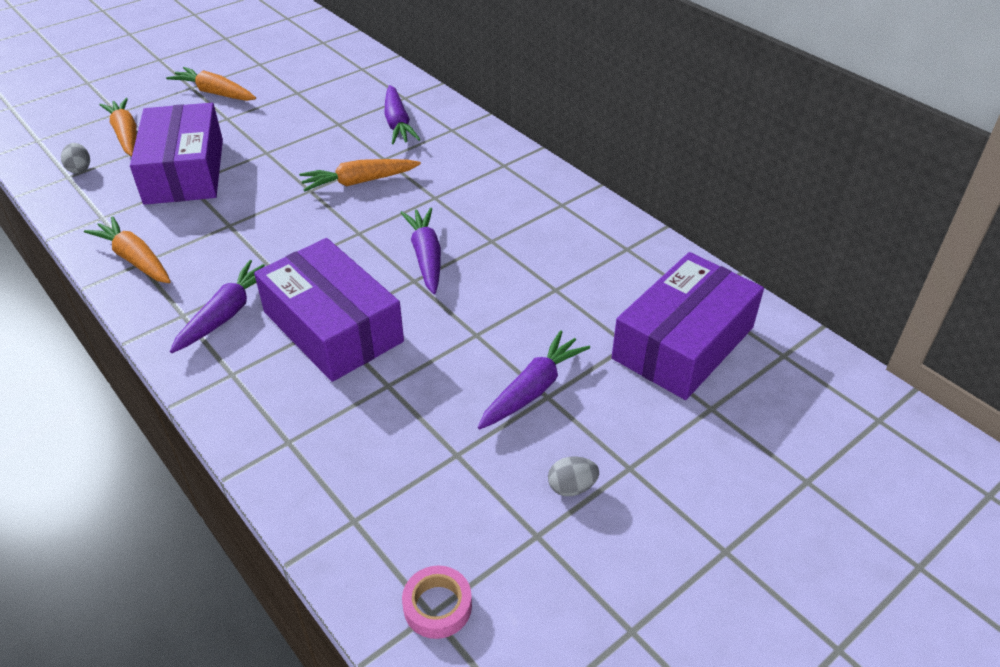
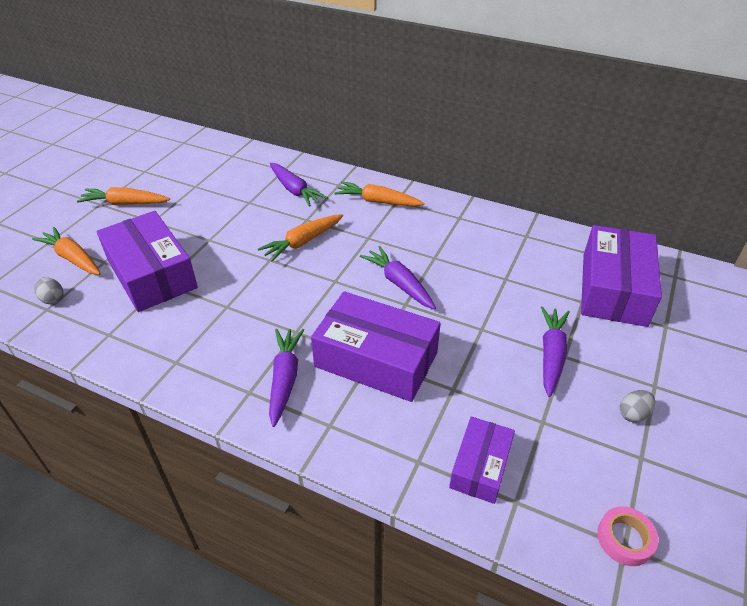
camera: 25 degrees left, 0 degrees up
orange carrot [84,216,171,283] -> orange carrot moved to [334,181,424,206]
none -> purple box [449,417,515,504]

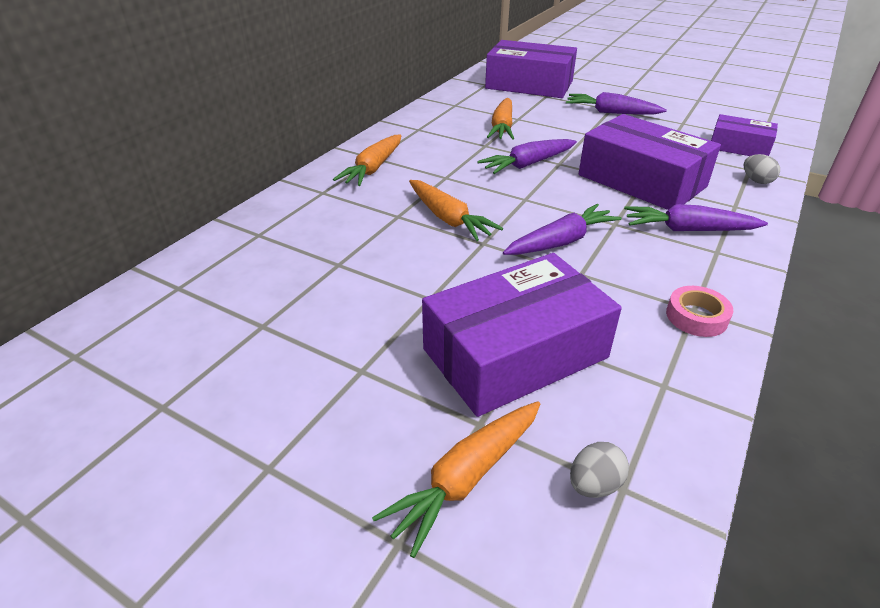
camera: 85 degrees left, 5 degrees down
orange carrot [77,187,170,205] -> orange carrot moved to [487,98,514,140]
purple carrot [270,163,328,207] -> purple carrot moved to [503,204,622,255]
purple box [311,291,441,402] -> purple box turned 75 degrees counterclockwise [579,114,721,210]
pink tape [597,506,659,566] -> pink tape moved to [666,286,733,337]
grey egg [620,390,655,423] -> grey egg moved to [744,154,780,184]

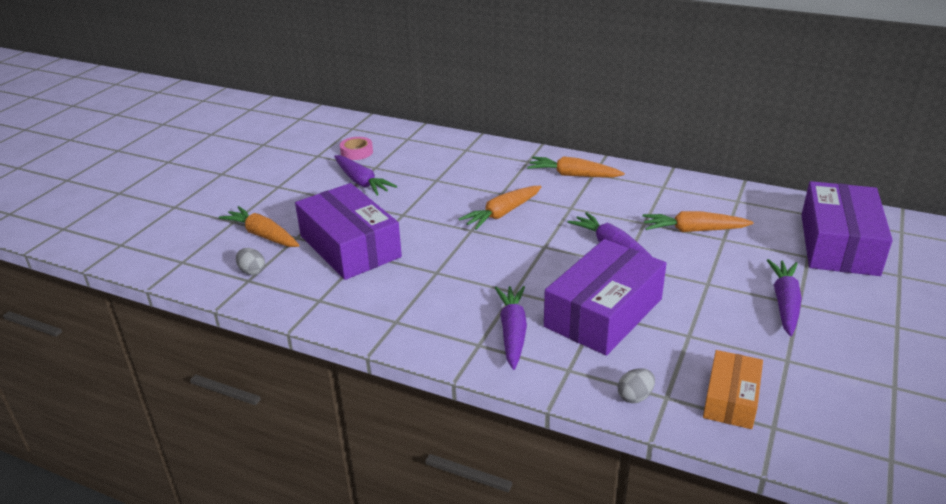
camera: 85 degrees right, 5 degrees down
purple carrot [503,204,622,255] -> purple carrot moved to [334,155,397,196]
pink tape [666,286,733,337] -> pink tape moved to [340,137,373,160]
purple box [711,114,778,156] -> orange box [703,350,763,429]

